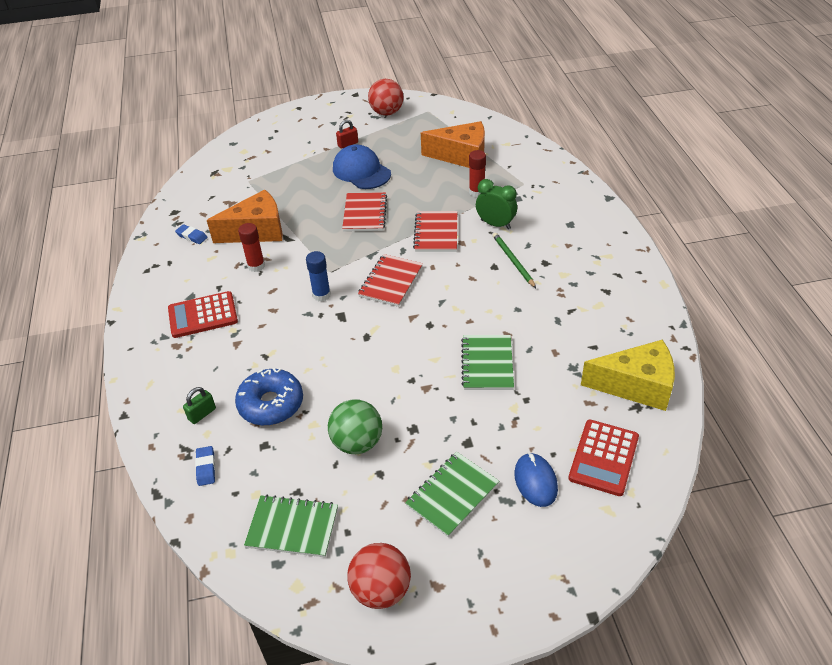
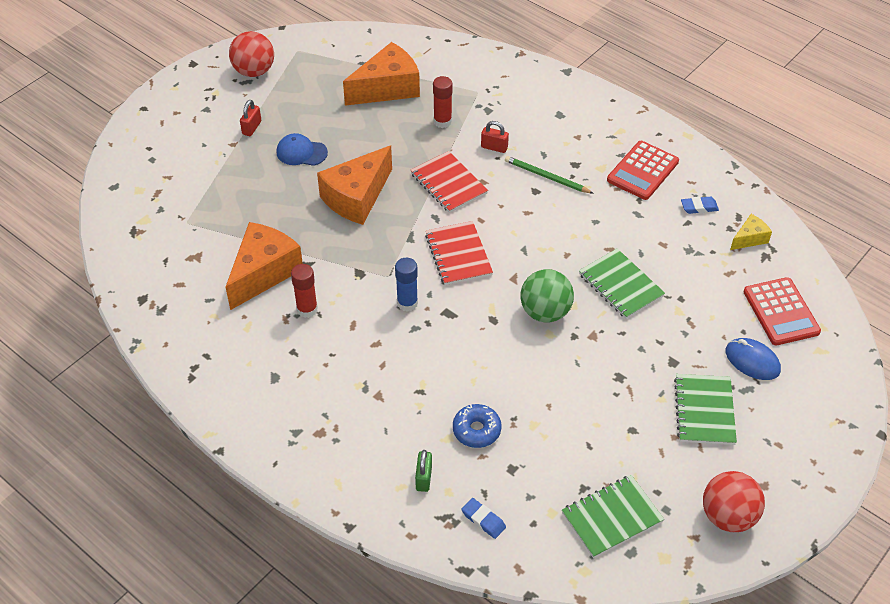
camera: 40 degrees left, 5 degrees up
red calculator [168,291,238,338] -> red calculator moved to [607,141,679,200]
blue eraser [175,224,208,244] -> blue eraser moved to [681,197,719,214]
blue donut [235,368,303,426] -> blue donut [453,404,501,448], size x0.66
green ball [328,399,382,454] -> green ball moved to [520,269,574,322]
blue cap [333,144,391,189] -> blue cap [276,133,328,166], size x0.64
red notebook [342,192,387,232] -> orange cheese [317,146,392,225]
green clock [476,179,517,229] -> red padlock [481,121,509,153]
yellow cheese [581,339,675,411] -> yellow cheese [730,214,772,250], size x0.49

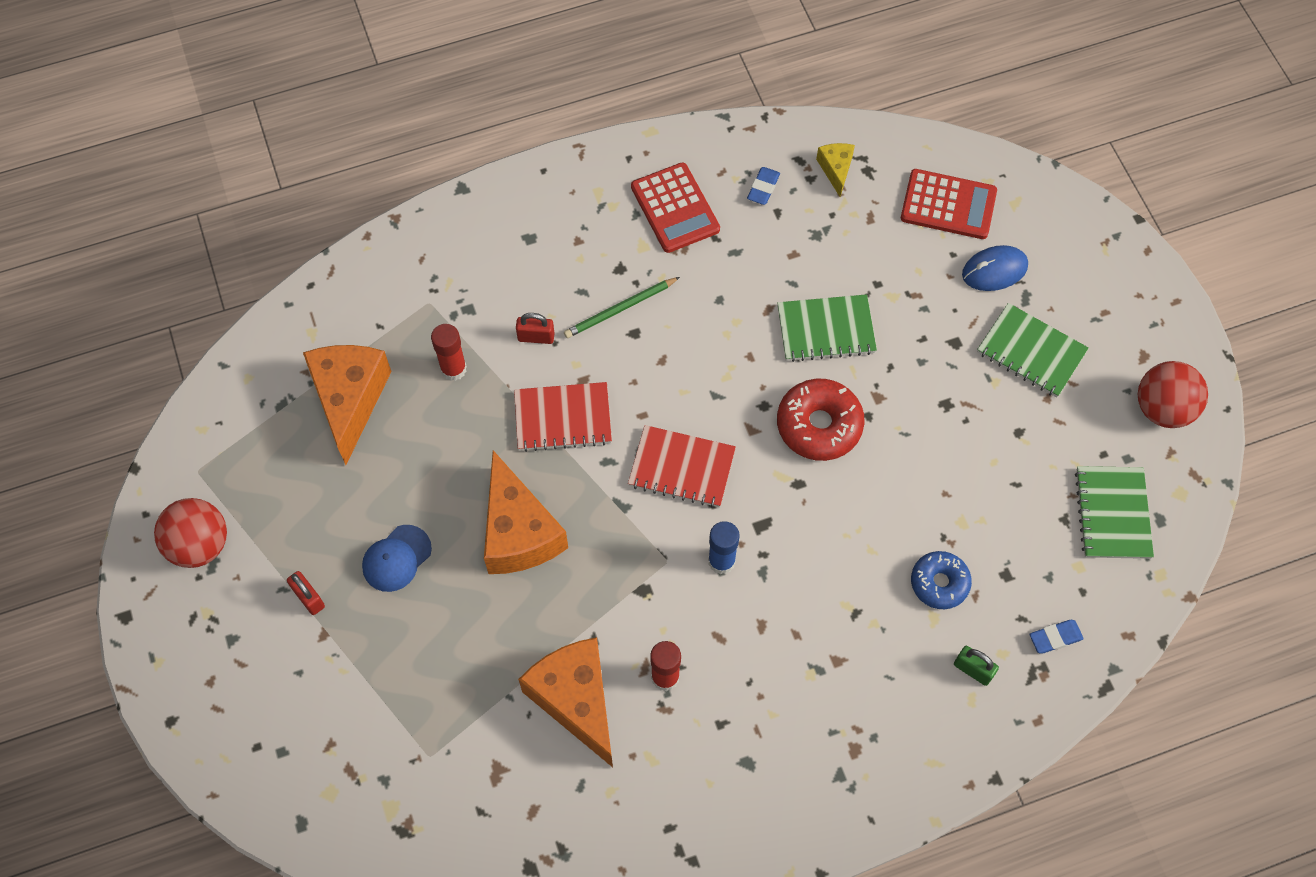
camera: 60 degrees left, 15 degrees up
red padlock [481,121,509,153] -> red padlock turned 45 degrees clockwise [516,313,555,344]
green ball [520,269,574,322] -> red donut [777,379,865,461]

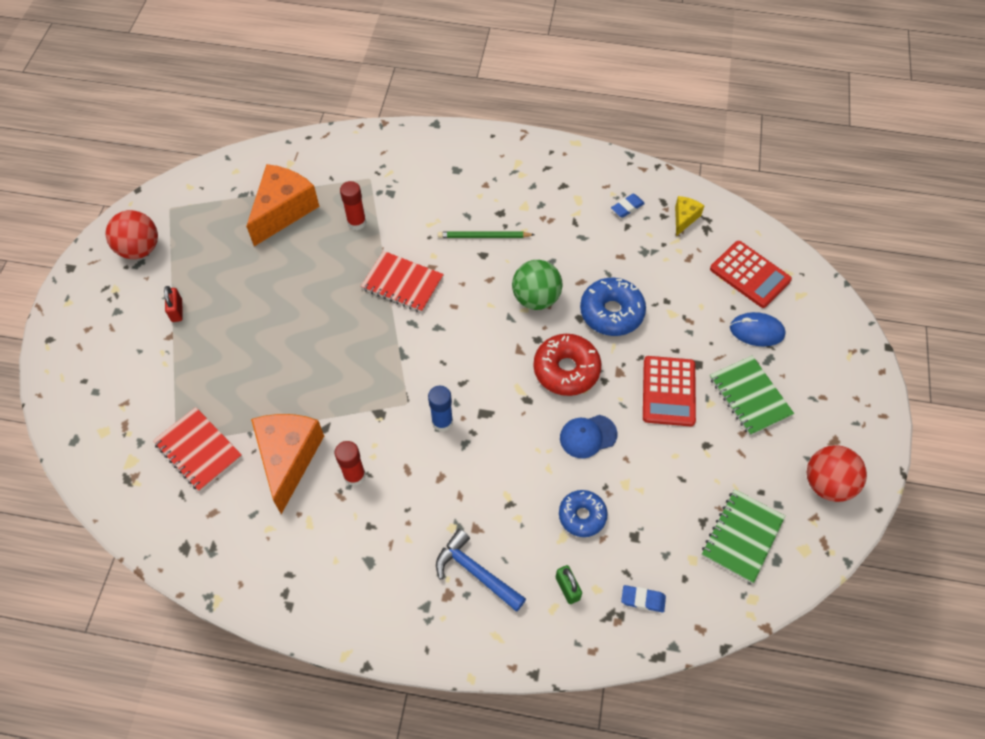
camera: 30 degrees right, 5 degrees down
blue cap [362,525,432,592] -> blue cap moved to [560,415,617,458]
orange cheese [484,450,568,574] -> none
red padlock [516,313,555,344] -> none
red notebook [628,425,736,508] -> red notebook moved to [153,407,242,492]
red calculator [631,163,720,253] -> red calculator moved to [643,356,696,427]
green notebook [777,294,877,362] -> blue donut [580,278,646,336]
none -> blue hammer [436,529,526,612]
none -> green ball [512,260,562,310]

